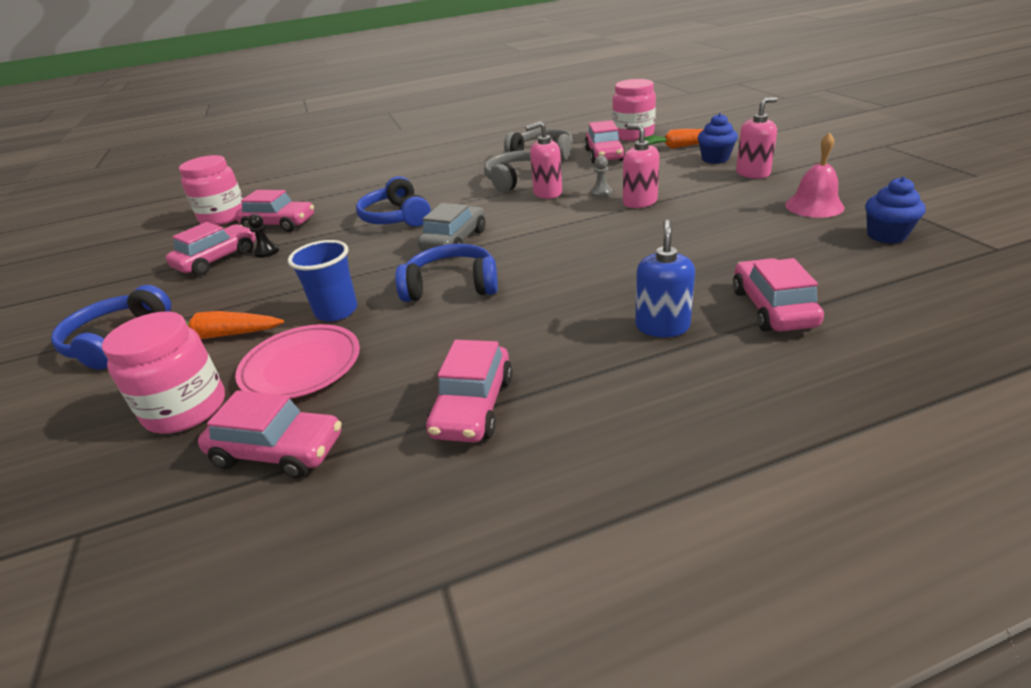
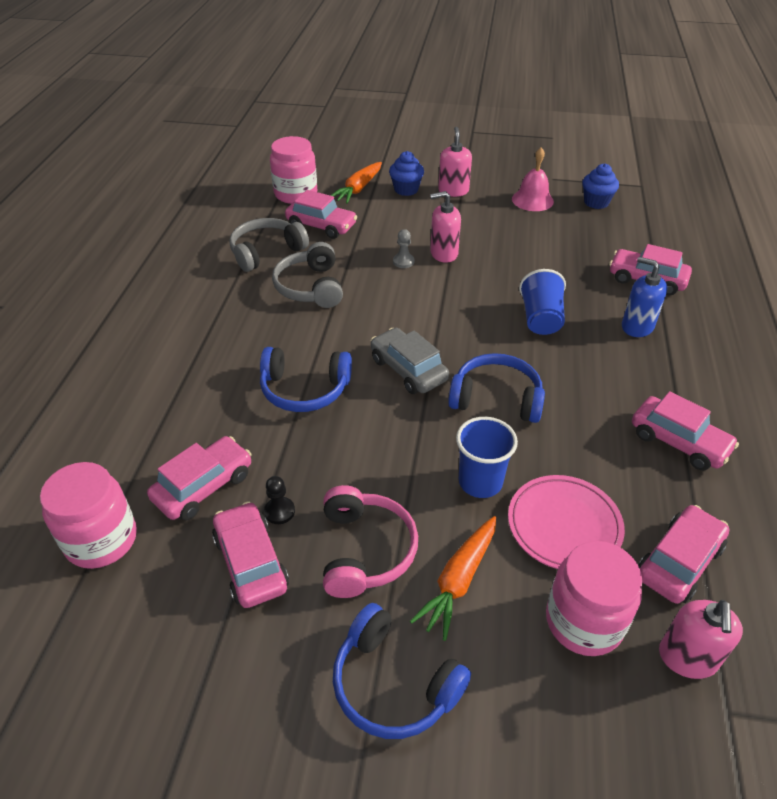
camera: 65 degrees left, 10 degrees up
blue headphones [395,244,498,302] -> blue headphones turned 75 degrees clockwise [448,353,545,423]
pink soap dispenser [525,121,562,199] -> pink soap dispenser moved to [659,600,743,679]
none -> pink headphones [323,485,418,598]
none -> blue cup [519,269,566,335]

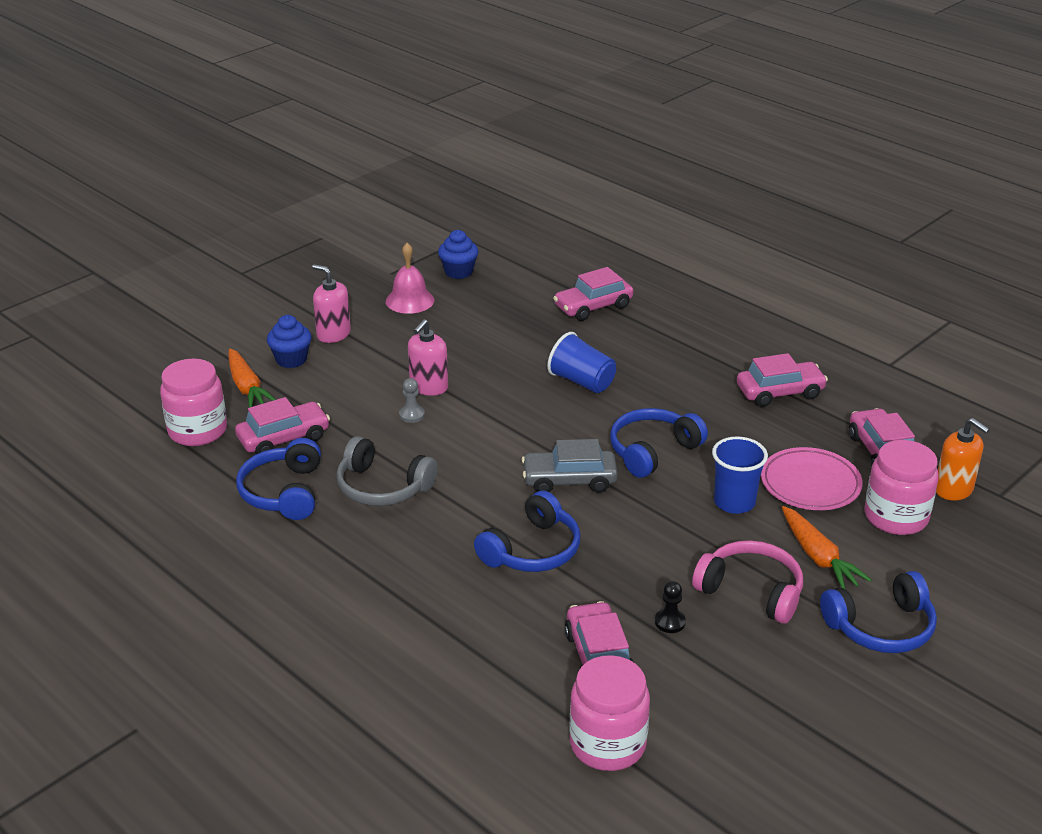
camera: 55 degrees left, 10 degrees down
pink car [212,501,289,608] -> none
grey headphones [229,218,309,272] -> blue headphones [236,438,321,520]
blue soap dispenser [622,257,667,337] -> none
pink soap dispenser [659,600,743,679] -> orange soap dispenser [936,418,990,501]

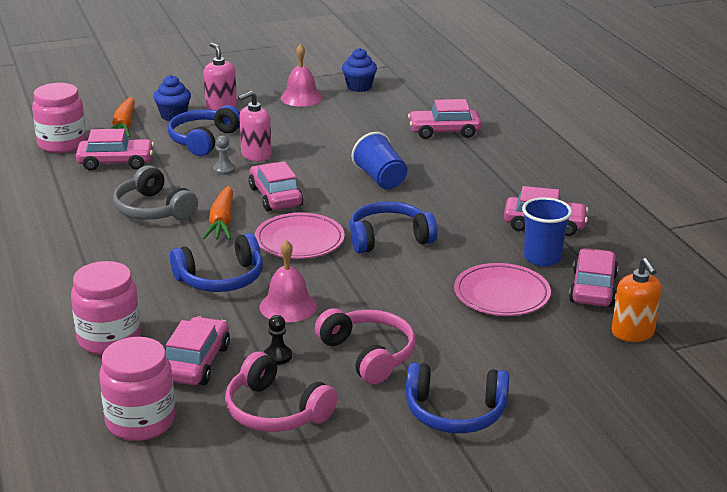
camera: 25 degrees right, 5 degrees down
blue headphones [236,438,321,520] -> blue headphones moved to [168,105,240,156]
grey car [522,439,618,493] -> pink plate [255,213,345,259]
blue cup [712,436,768,514] -> blue cup moved to [522,197,572,266]
orange carrot [782,506,872,590] -> orange carrot moved to [202,186,233,240]
pink jar [865,440,938,535] -> pink jar moved to [71,261,141,355]
none -> pink headphones [225,351,337,432]
none -> pink car [249,161,303,211]
none -> pink bell [259,240,317,323]

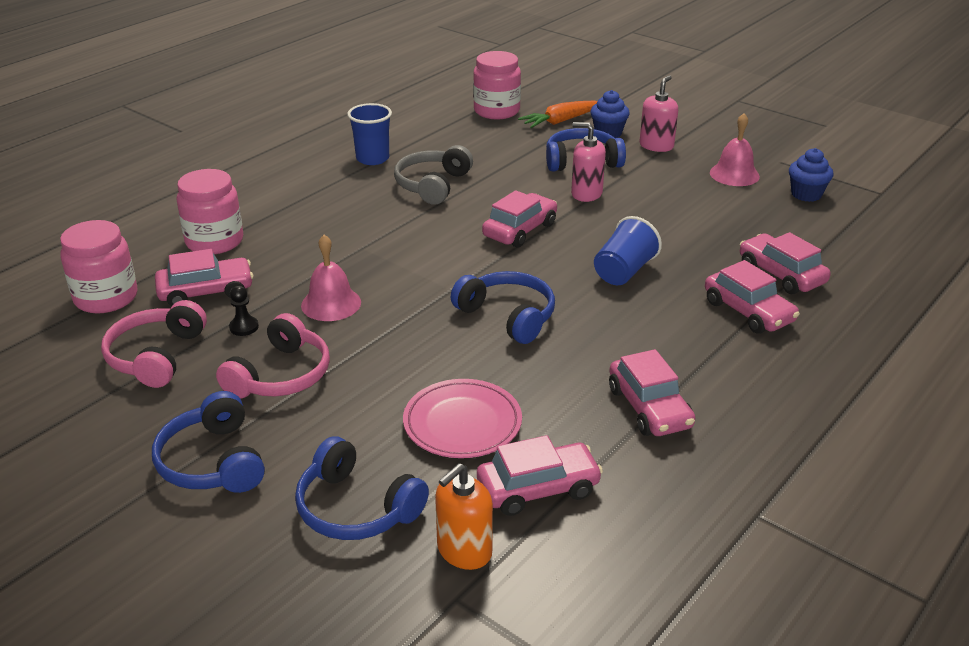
camera: 60 degrees right, 5 degrees up
pink car [76,129,154,171] -> pink car moved to [705,260,800,334]
blue headphones [170,233,263,292] -> blue headphones moved to [295,436,429,540]
orange carrot [202,186,233,240] -> none
grey pawn [213,136,235,175] -> none
pink plate [255,213,345,259] -> none
blue cup [522,197,572,266] -> blue cup moved to [347,103,392,165]

